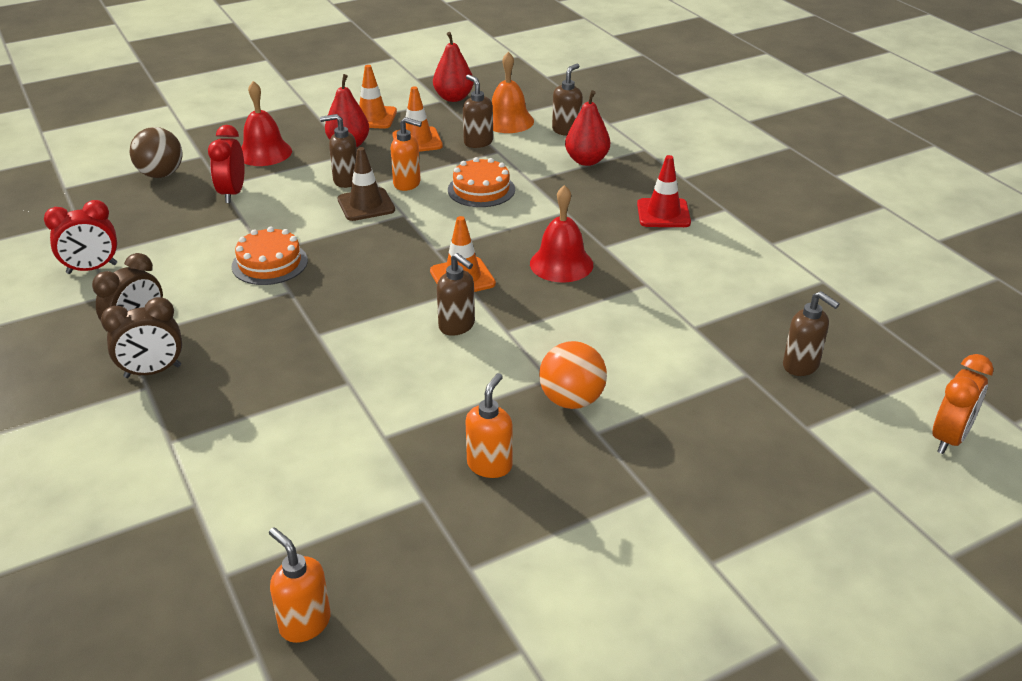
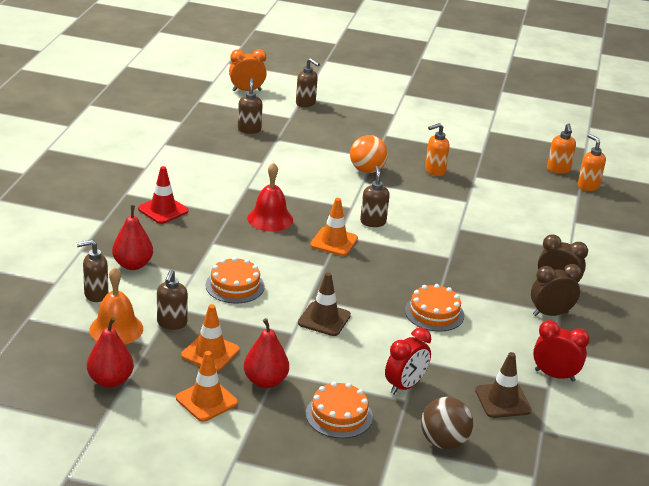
camera: 140 degrees left, 5 degrees down
red bell [241,81,292,166] -> orange cake [306,382,373,439]
brown soap dispenser [320,114,357,188] -> brown soap dispenser moved to [296,58,320,107]
orange soap dispenser [391,117,422,191] -> orange soap dispenser moved to [578,134,606,191]
none -> brown traffic cone [475,352,531,418]

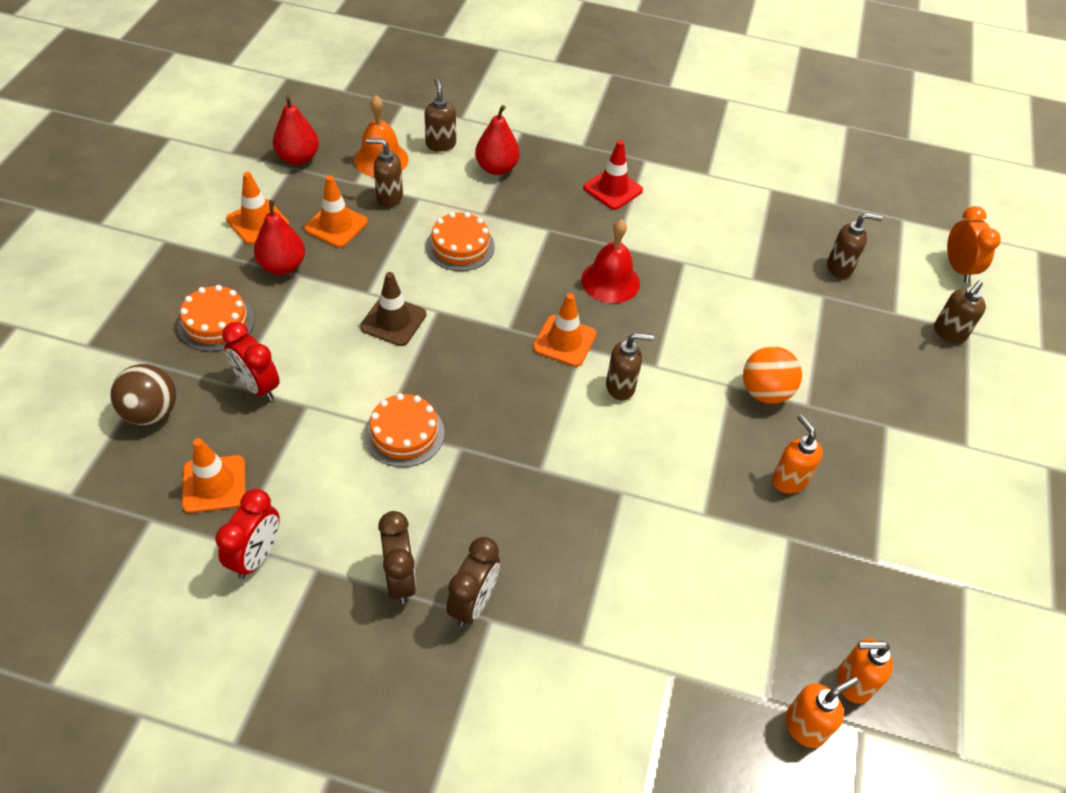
camera: 90 degrees right, 20 degrees up
brown traffic cone [475,352,531,418] -> orange traffic cone [182,438,245,513]

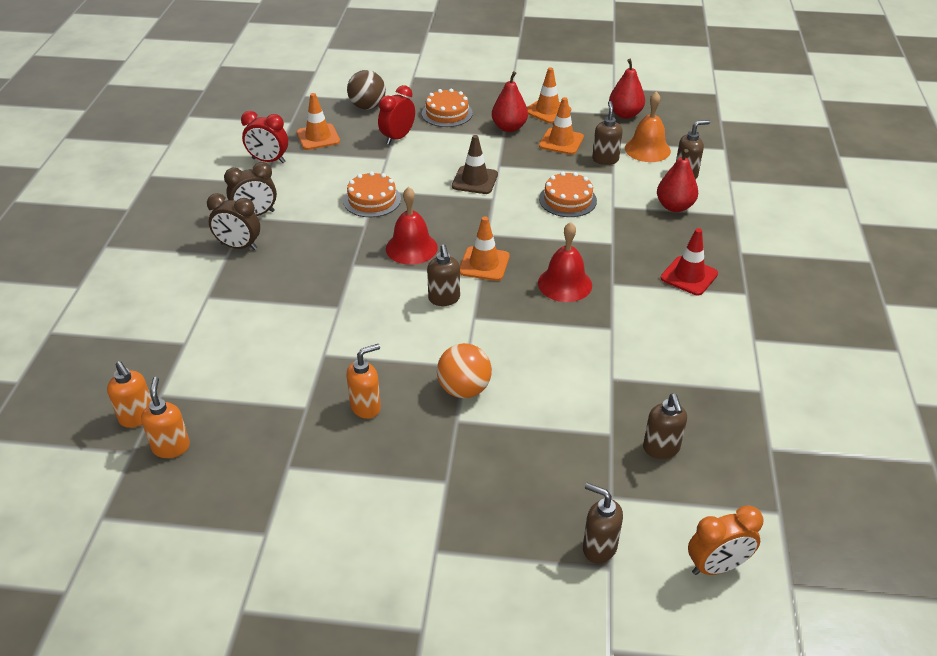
camera: 85 degrees right, 10 degrees down
none -> red bell [386,187,438,265]

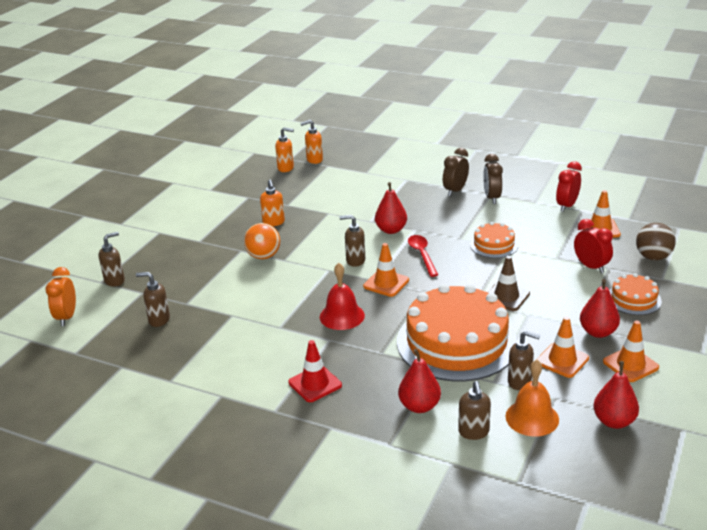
camera: 110 degrees right, 10 degrees down
red bell [386,187,438,265] -> red spoon [408,235,438,277]
orange cake [539,172,597,217] -> orange cake [397,284,517,381], size x2.15
none -> red pear [375,182,407,234]

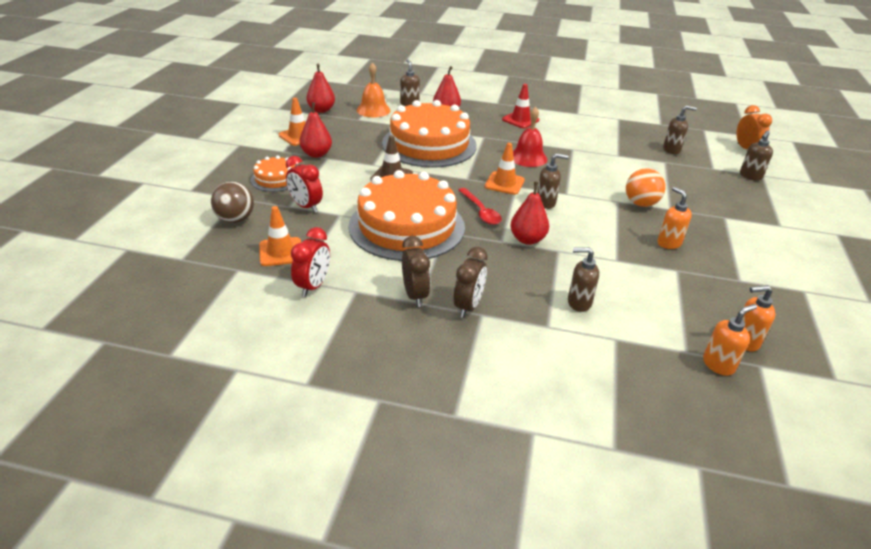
camera: 165 degrees right, 5 degrees up
orange cake [470,222,519,258] -> orange cake [349,170,465,261], size x2.15
brown soap dispenser [508,331,540,390] -> brown soap dispenser moved to [568,247,599,312]
orange traffic cone [536,316,589,378] -> none

